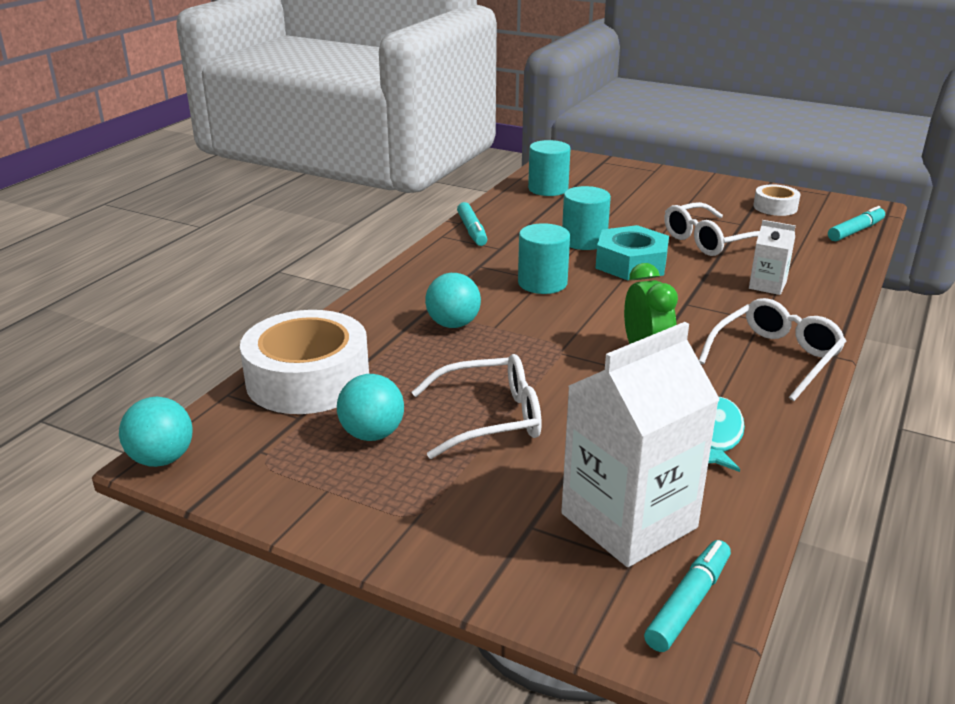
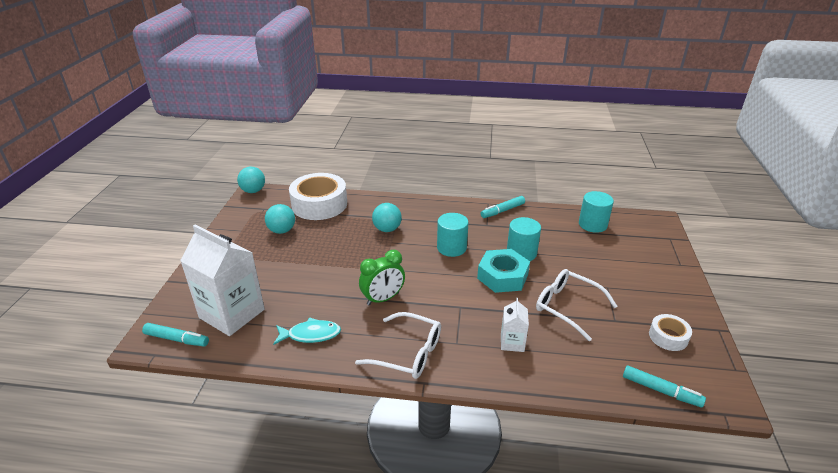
camera: 70 degrees right, 5 degrees up
white glasses [412,354,542,459] -> none

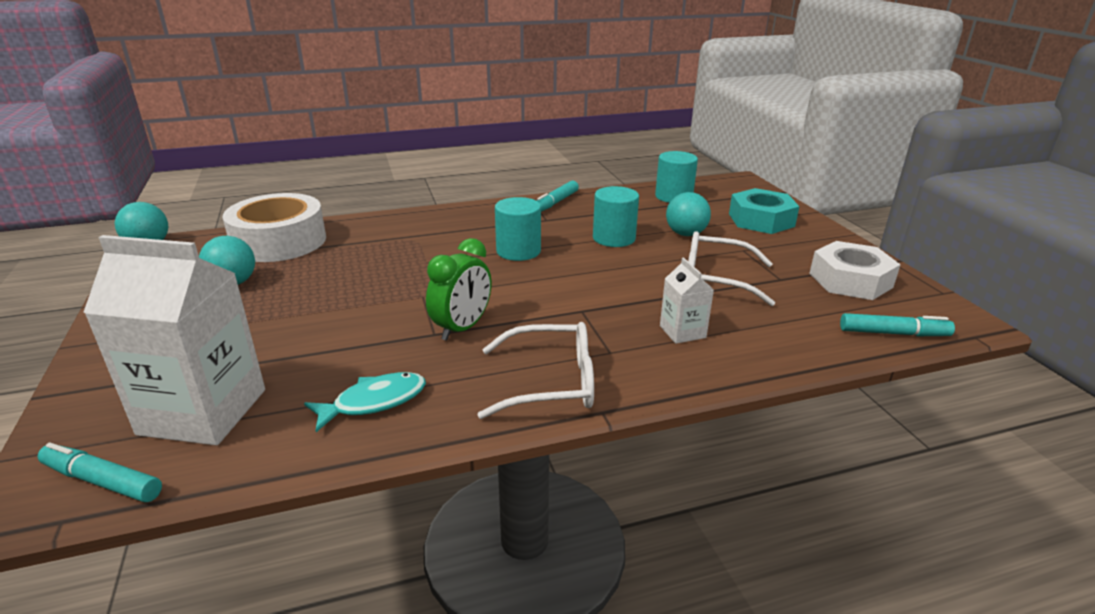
camera: 25 degrees left, 5 degrees down
turquoise marker [142,323,209,347] -> turquoise marker turned 150 degrees counterclockwise [37,442,162,503]
turquoise ball [372,203,402,232] -> turquoise ball moved to [666,192,711,236]
turquoise nut [477,249,530,293] -> turquoise nut moved to [729,188,800,234]
white tape [649,314,692,351] -> white nut [809,241,900,300]

